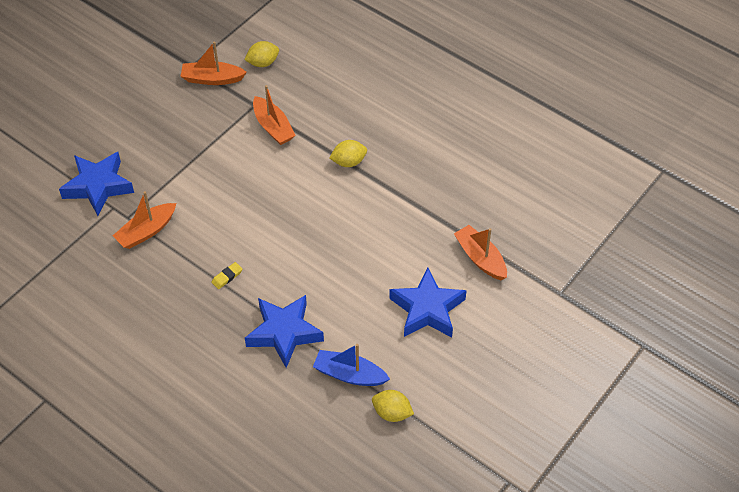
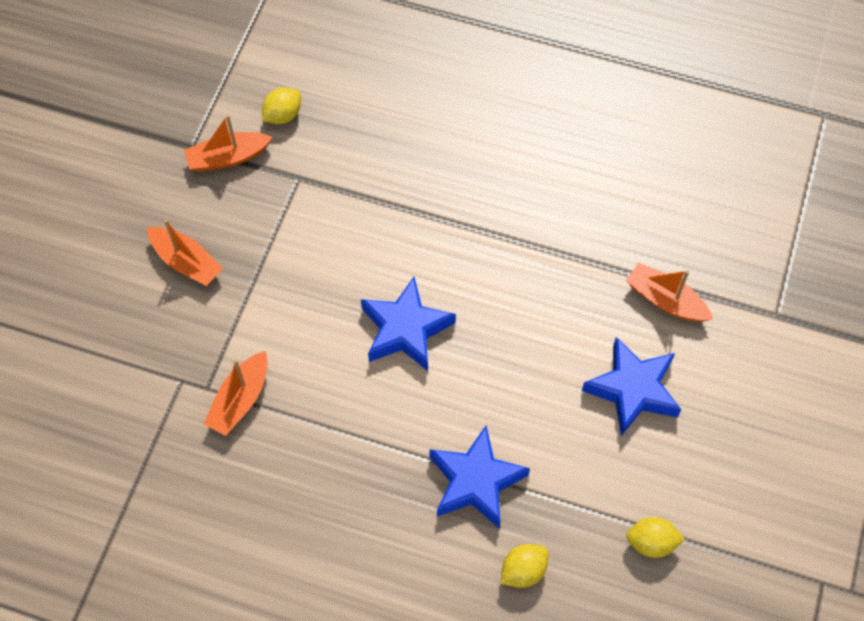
camera: 20 degrees left, 10 degrees up
blue star [59,152,134,216] -> blue star moved to [361,276,456,371]
yellow eraser [211,262,242,289] -> none
orange boat [253,85,296,145] -> orange boat moved to [147,219,223,286]
blue boat [313,344,390,386] -> none
yellow lemon [329,140,367,167] -> yellow lemon moved to [501,544,549,588]

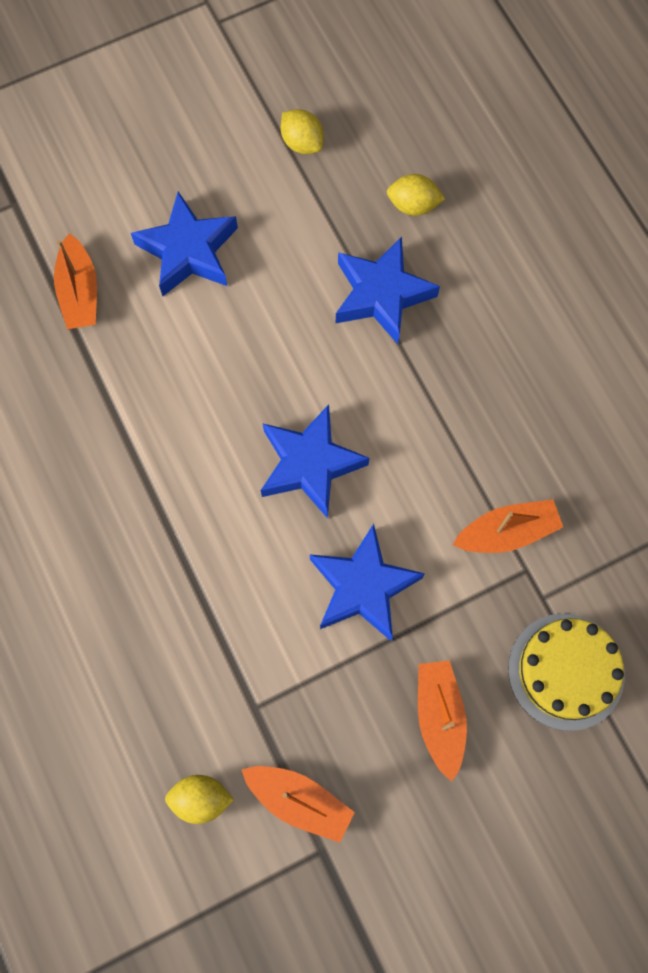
camera: 135 degrees left, 10 degrees up
none -> blue star [310,524,425,641]
none -> yellow cake [508,613,625,731]

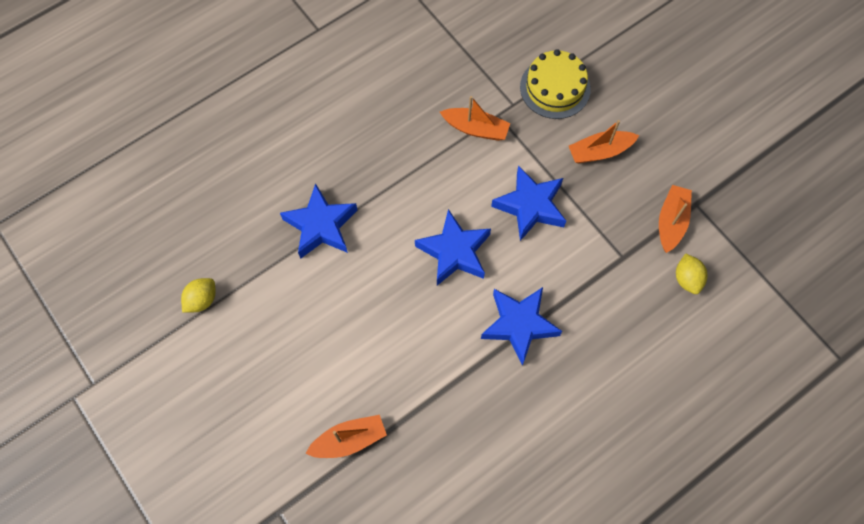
camera: 100 degrees left, 5 degrees down
blue star [131,191,238,296] -> blue star moved to [481,287,562,366]
yellow lemon [387,174,445,216] -> none
orange boat [453,499,563,553] -> orange boat turned 135 degrees clockwise [440,96,510,141]

